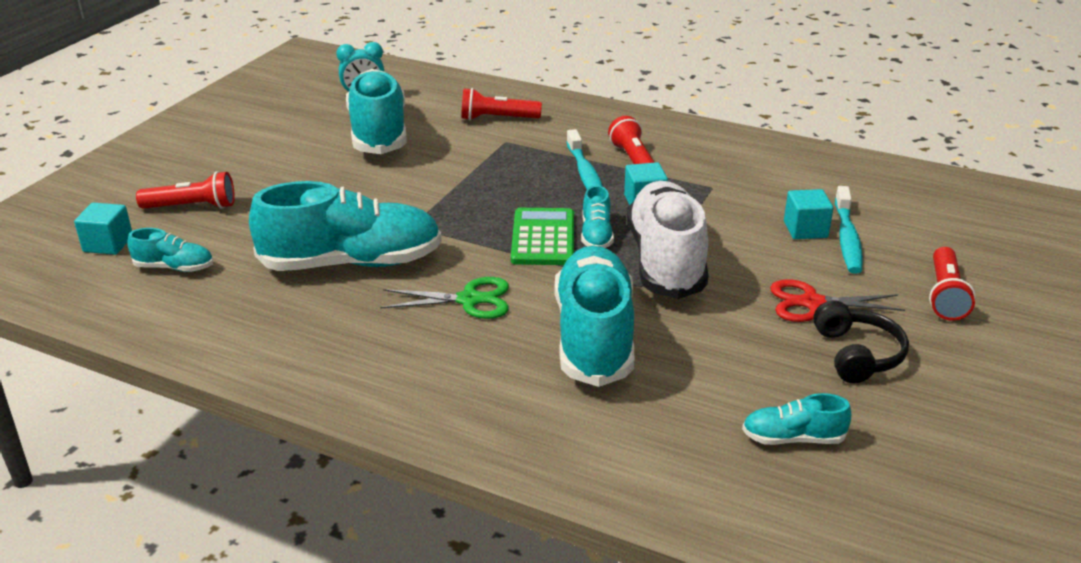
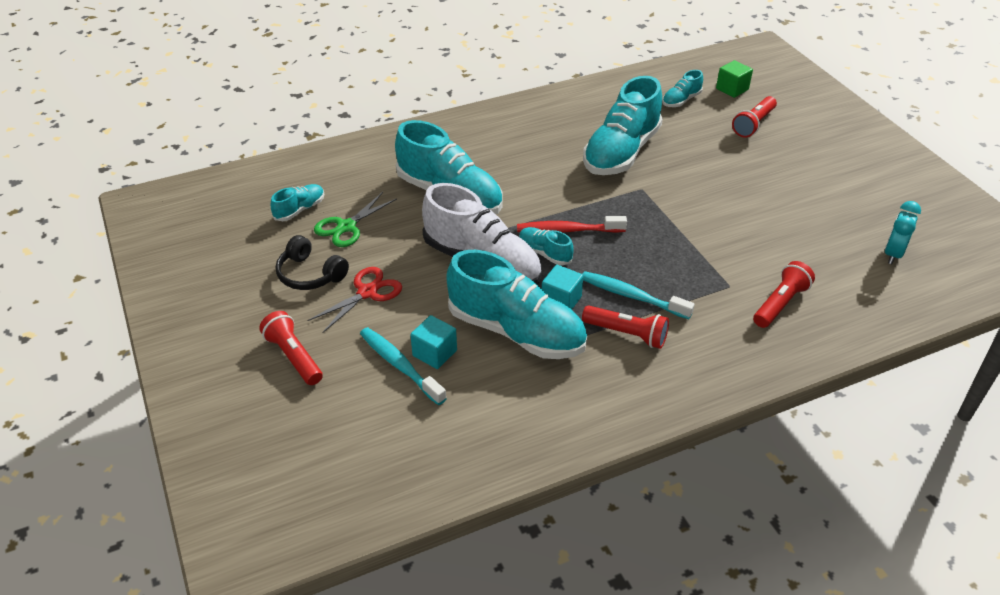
camera: 130 degrees right, 10 degrees up
turquoise cube [74,203,132,255] -> green cube [716,60,753,98]
turquoise shoe [346,69,407,154] -> turquoise shoe moved to [446,250,587,359]
green scissors [380,277,509,319] -> green scissors moved to [314,192,397,247]
green calculator [511,208,574,265] -> red toothbrush [517,216,627,233]

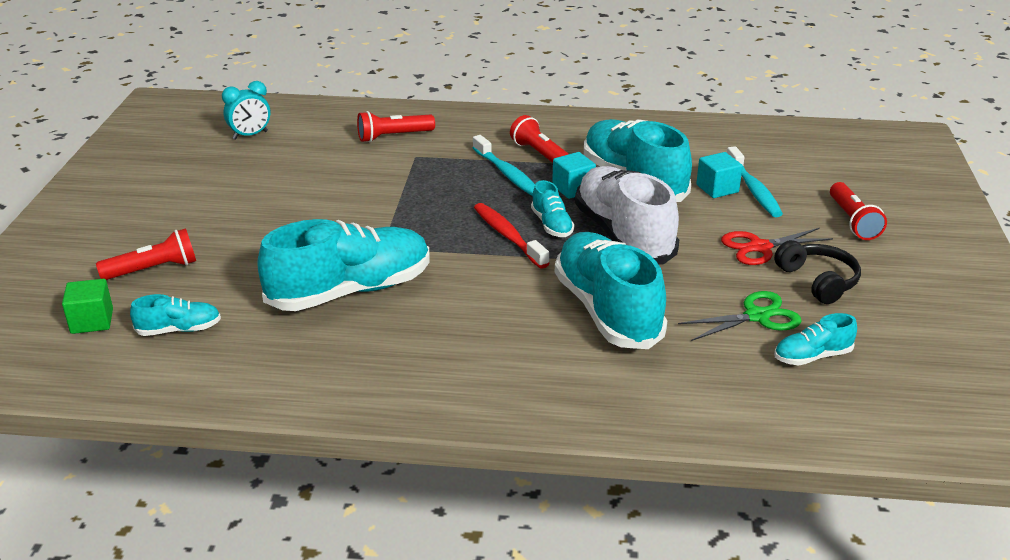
camera: 150 degrees left, 10 degrees down
red toothbrush [517,216,627,233] -> red toothbrush turned 150 degrees counterclockwise [474,203,550,269]

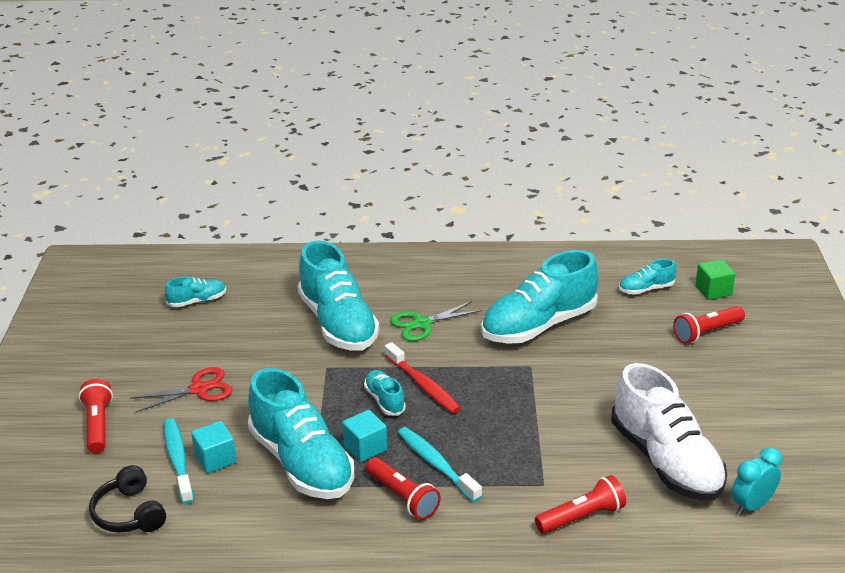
camera: 175 degrees right, 0 degrees up
white shoe [575,166,679,265] -> white shoe moved to [611,363,727,501]
green scissors [678,291,802,341] -> green scissors moved to [390,301,482,341]
black headphones [774,240,861,304] -> black headphones moved to [89,465,166,532]

